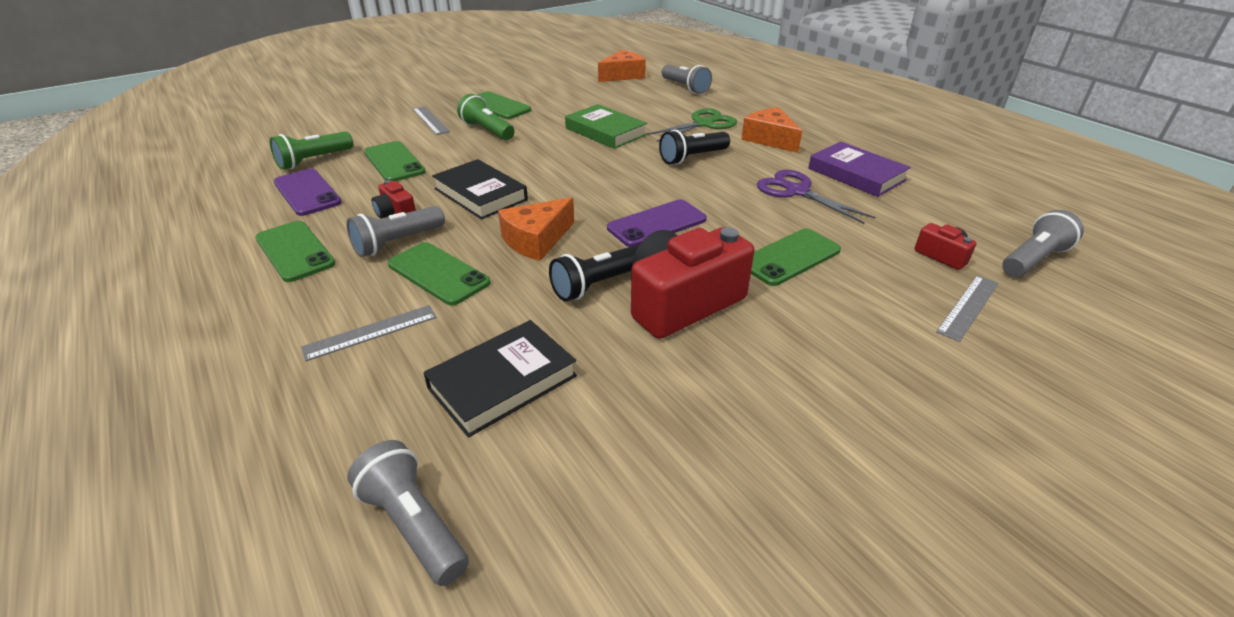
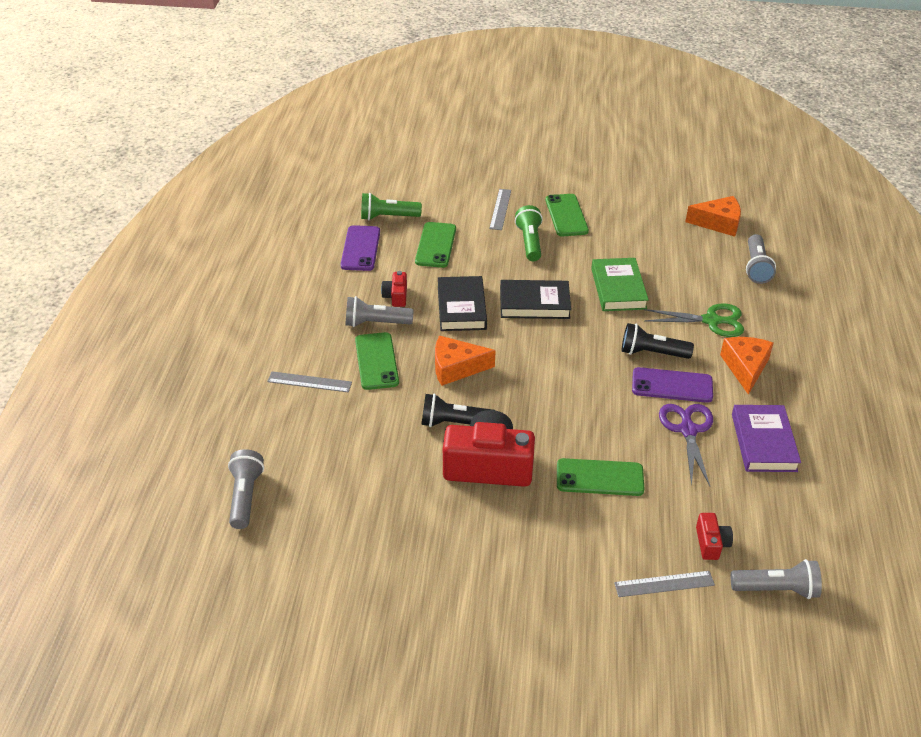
camera: 40 degrees right, 5 degrees up
green phone [255,221,336,282] -> none
black book [423,320,577,438] -> black book moved to [500,280,571,319]
purple phone [607,199,707,247] -> purple phone moved to [632,367,713,403]

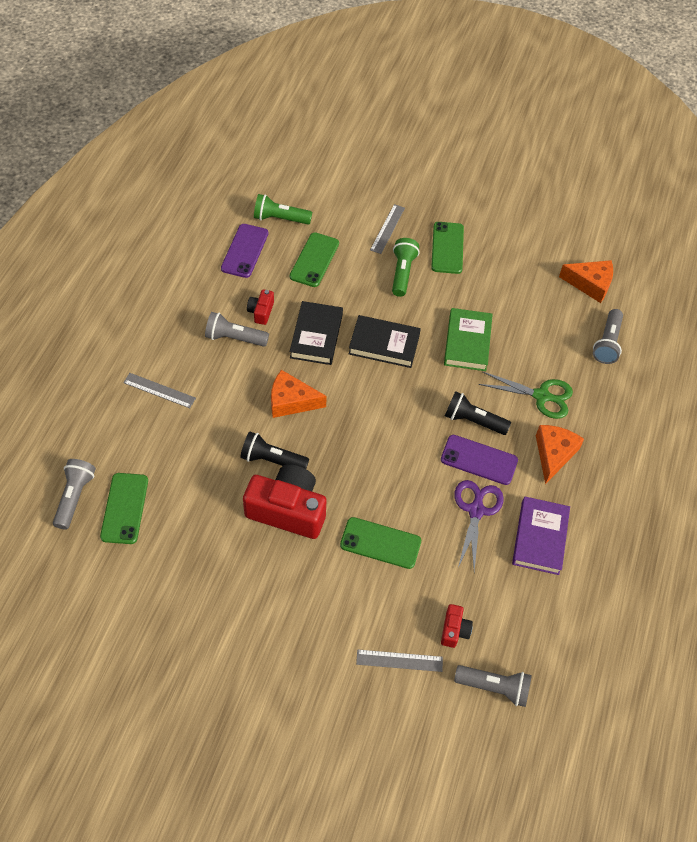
camera: 10 degrees right, 15 degrees up
green phone [355,332,399,390] -> green phone moved to [100,473,148,544]

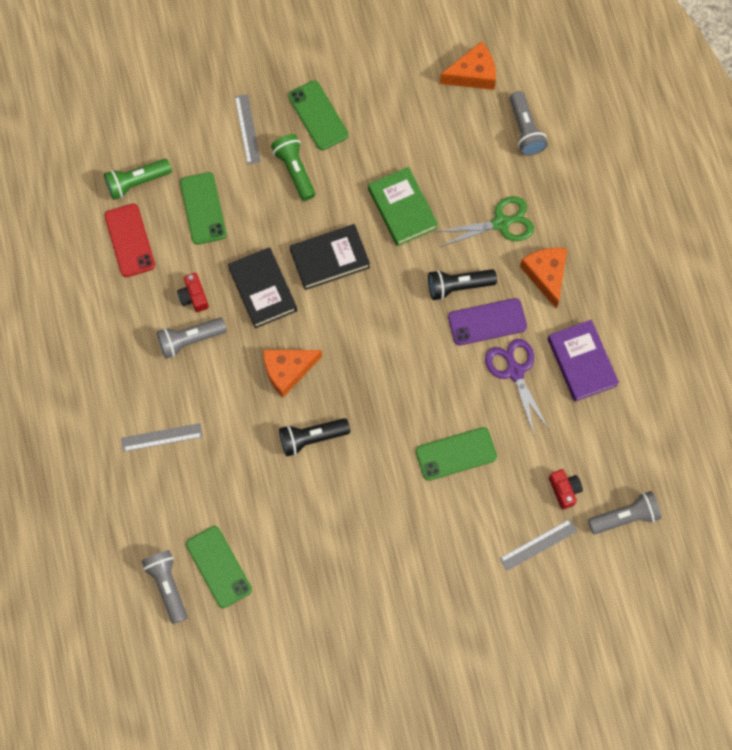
camera: 30 degrees left, 15 degrees up
purple phone [221,224,269,278] -> red phone [104,204,155,277]
red camera [243,464,327,539] -> none

